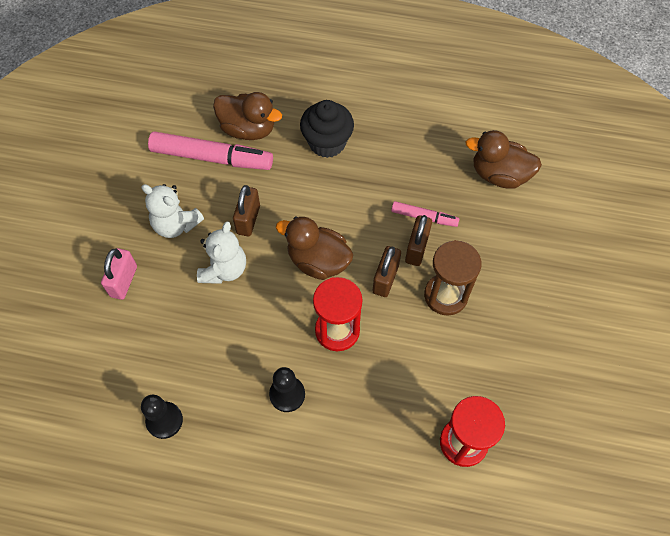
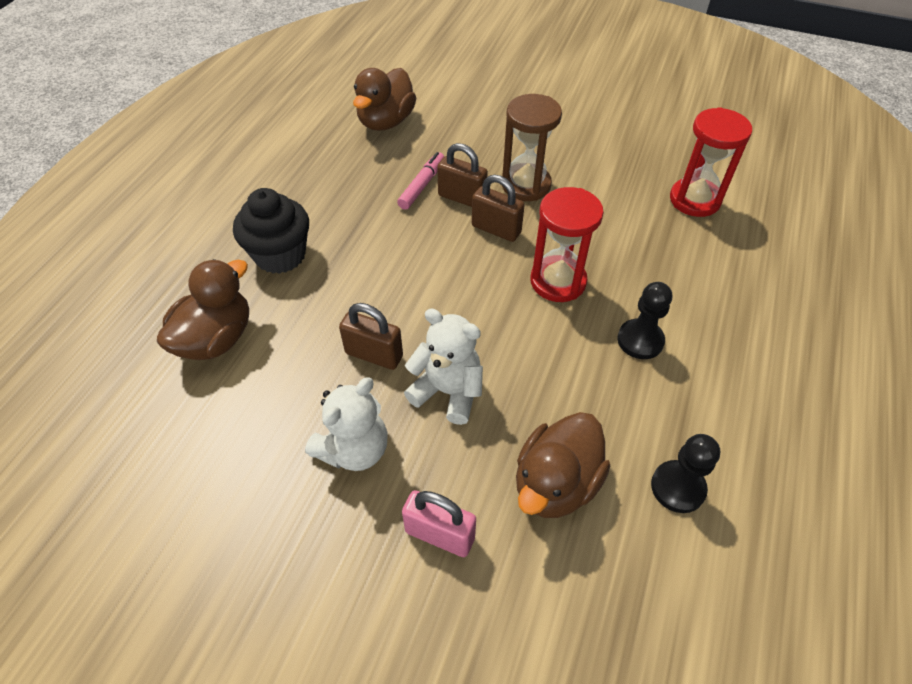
camera: 80 degrees left, 10 degrees down
pink marker [148,131,273,170] -> none
brown duck [276,216,353,280] -> brown duck moved to [516,412,610,518]

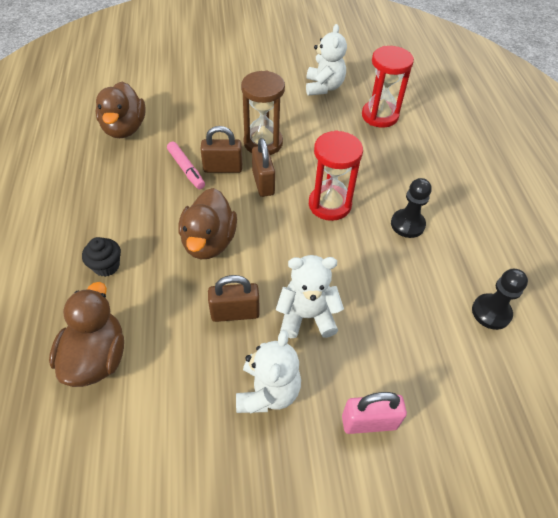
camera: 30 degrees left, 0 degrees up
black cupcake [233,188,309,274] -> black cupcake [82,237,121,277], size x0.57
pink marker [397,152,444,210] -> pink marker turned 150 degrees clockwise [167,142,205,189]
brown padlock [472,175,525,242] -> brown padlock turned 75 degrees clockwise [252,138,275,197]
brown duck [516,412,610,518] -> brown duck moved to [179,188,237,259]
none -> white teddy bear [306,24,347,96]

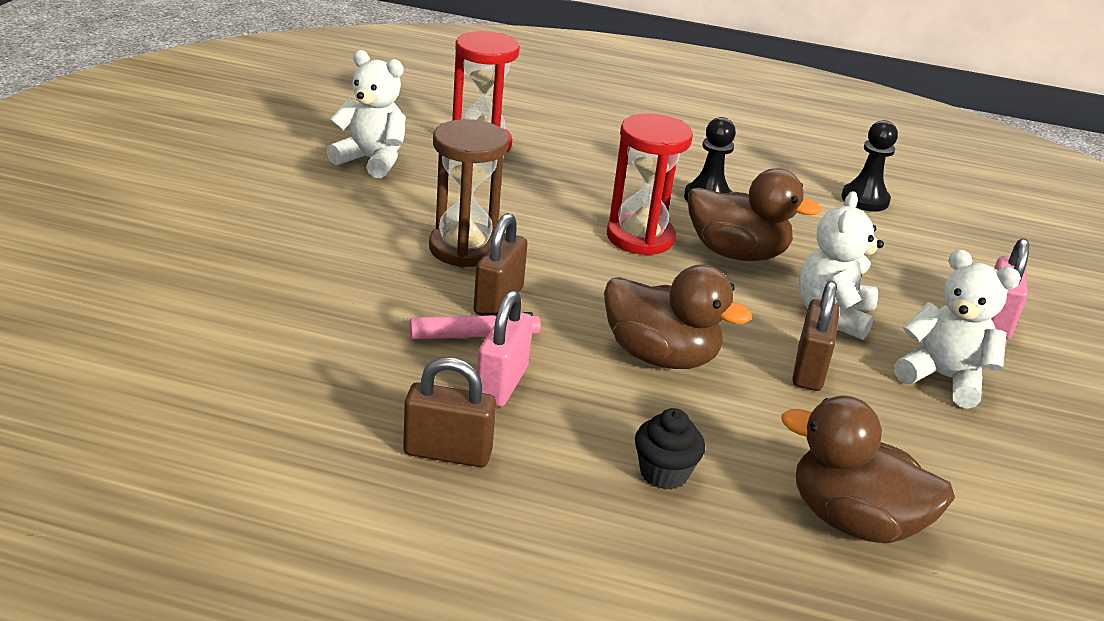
camera: 70 degrees left, 20 degrees down
brown duck [96,82,146,138] -> brown duck moved to [688,168,822,261]
brown padlock [252,138,275,197] -> brown padlock moved to [403,358,496,467]
none -> pink padlock [477,290,533,407]

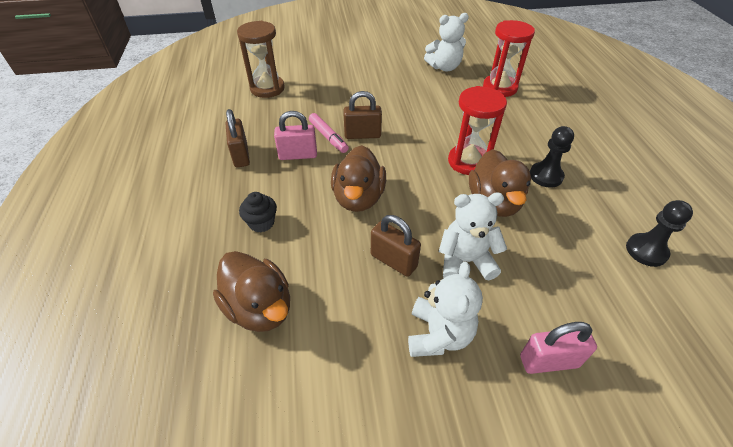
camera: 70 degrees right, 15 degrees up
white teddy bear [327,50,406,178] -> white teddy bear turned 75 degrees clockwise [424,13,469,72]
brown hourglass [429,119,509,268] -> brown hourglass moved to [237,21,285,98]
brown duck [781,396,955,544] -> brown duck turned 135 degrees clockwise [213,251,290,332]
brown padlock [792,281,840,391] -> brown padlock turned 45 degrees clockwise [371,215,421,277]

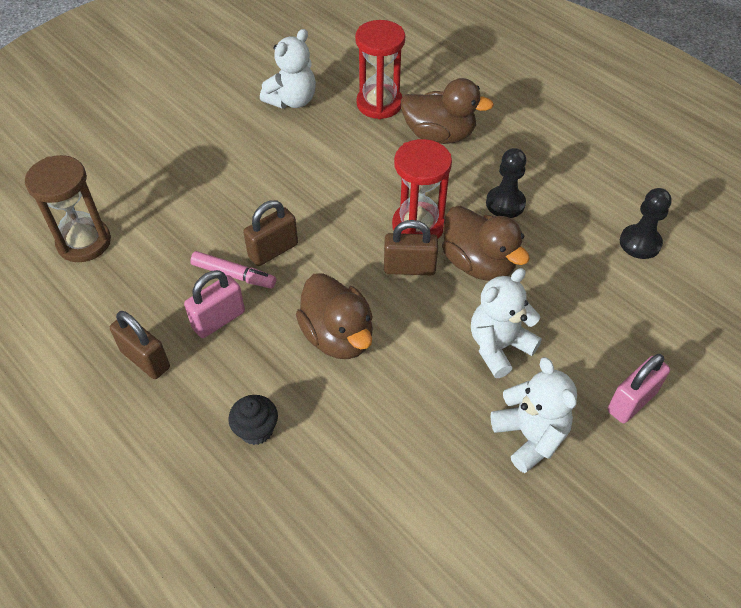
camera: 35 degrees left, 5 degrees up
brown duck [213,251,290,332] -> brown duck moved to [401,78,494,144]
brown padlock [371,215,421,277] -> brown padlock moved to [384,220,438,275]

